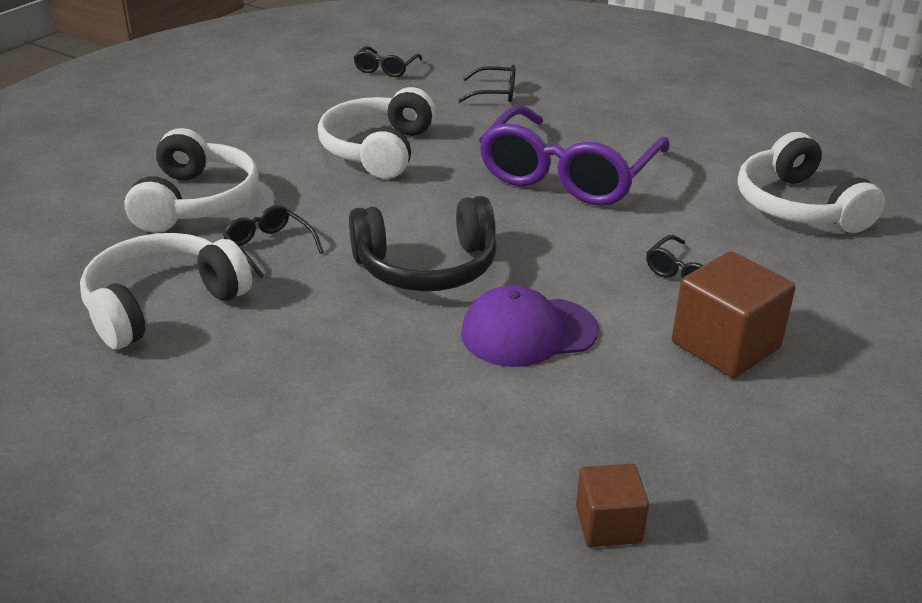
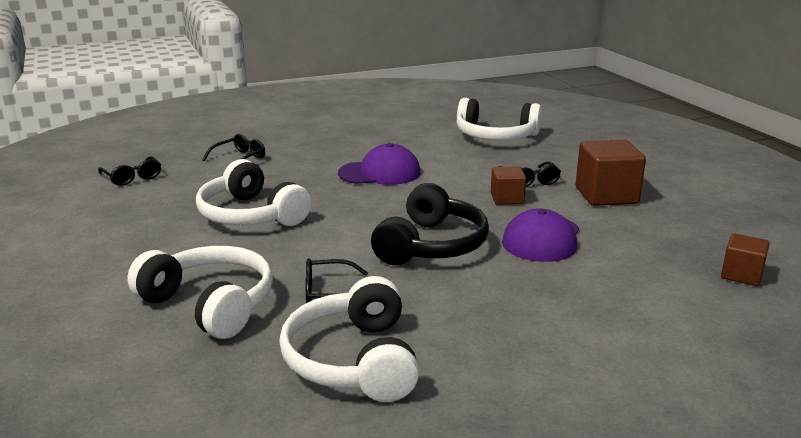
camera: 55 degrees left, 10 degrees down
purple glasses [479,105,670,206] -> purple cap [338,143,420,185]
none -> brown cube [491,166,526,205]

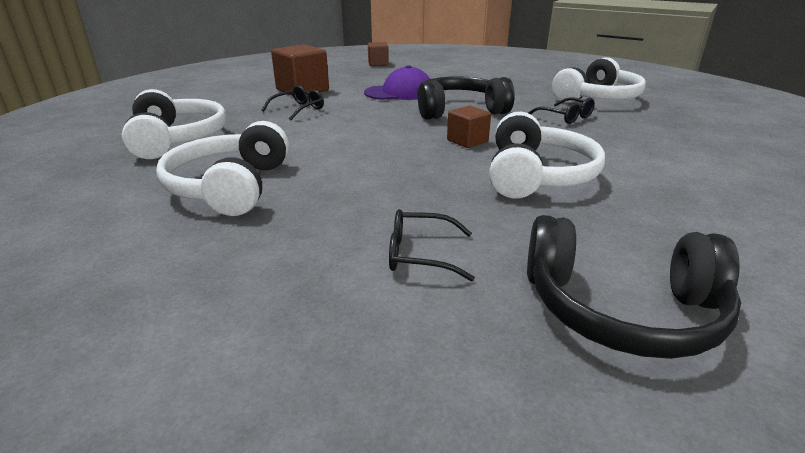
camera: 125 degrees left, 5 degrees up
black glasses [98,156,161,186] -> black headphones [527,215,741,359]
white headphones [127,246,273,339] -> white headphones moved to [156,121,289,216]
purple cap [338,143,420,185] -> none
brown cube [491,166,526,205] -> brown cube moved to [447,106,491,148]

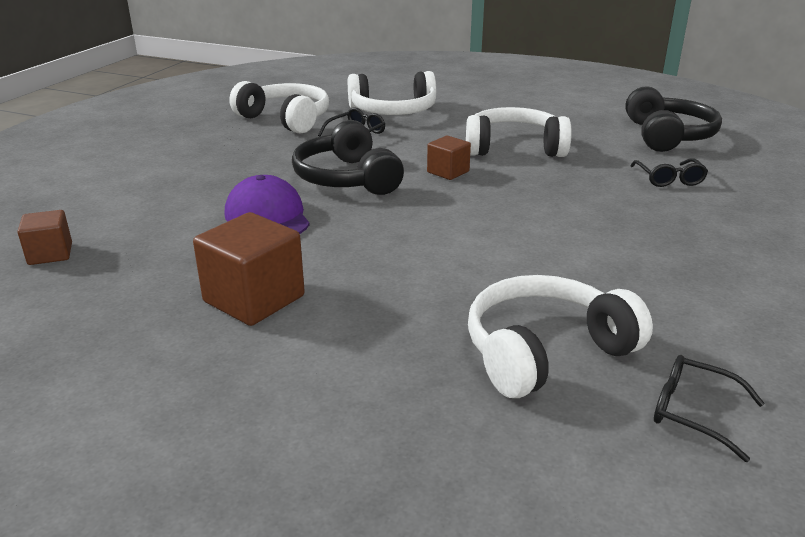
camera: 100 degrees left, 0 degrees up
white headphones [156,121,289,216] -> white headphones moved to [348,71,436,115]
black glasses [262,85,324,121] -> black glasses moved to [654,355,765,462]

